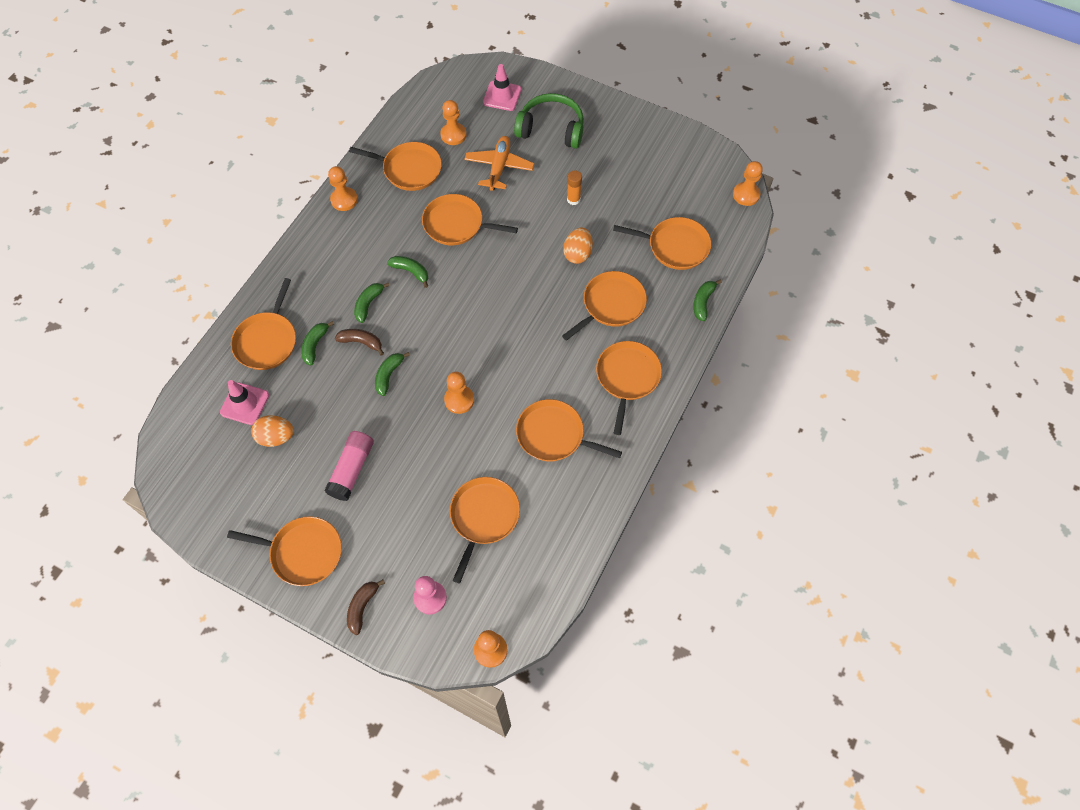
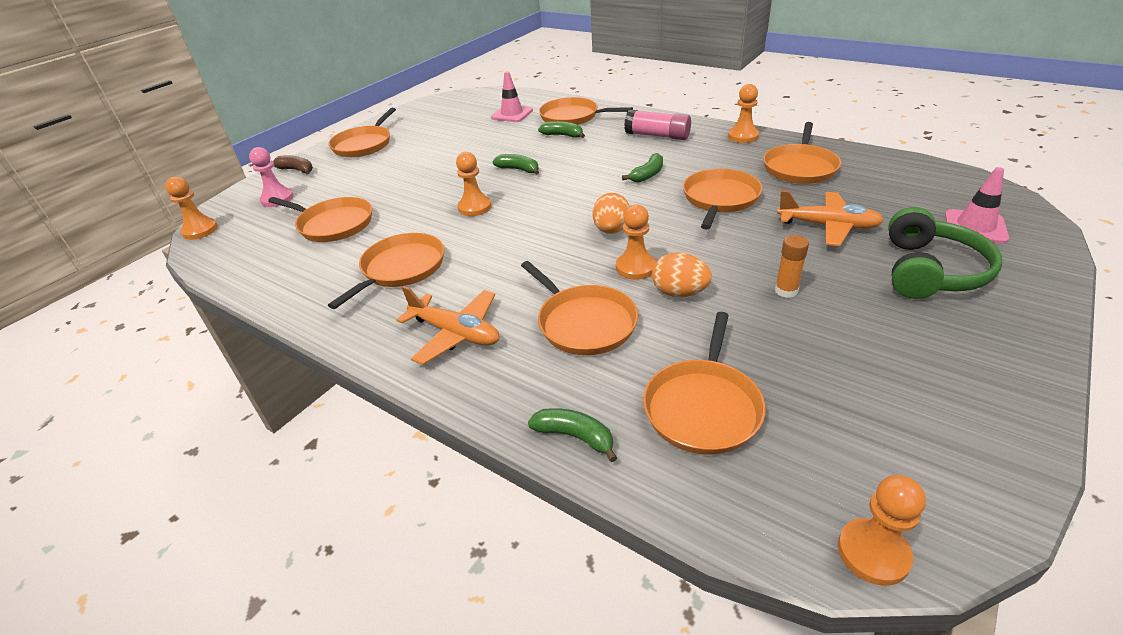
camera: 100 degrees right, 25 degrees down
orange egg [251,415,294,447] -> orange egg moved to [592,193,629,234]
pink glue stick [324,431,374,501] -> pink glue stick moved to [624,110,691,140]
brown banana [335,329,384,356] -> none
green banana [354,283,389,323] -> none
orange pawn [440,100,466,145] -> orange pawn moved to [616,204,656,280]
orange pan [596,341,662,435] -> orange plane [397,286,499,365]

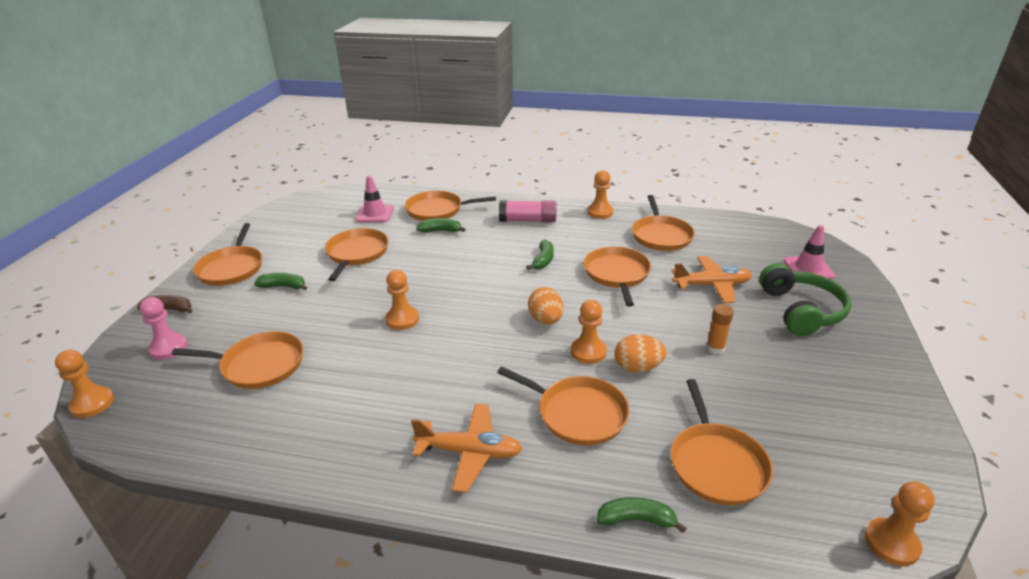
camera: 25 degrees left, 5 degrees down
orange pan [328,233,444,309] -> orange pan moved to [325,228,389,281]
green banana [492,154,539,175] -> green banana moved to [254,272,307,290]

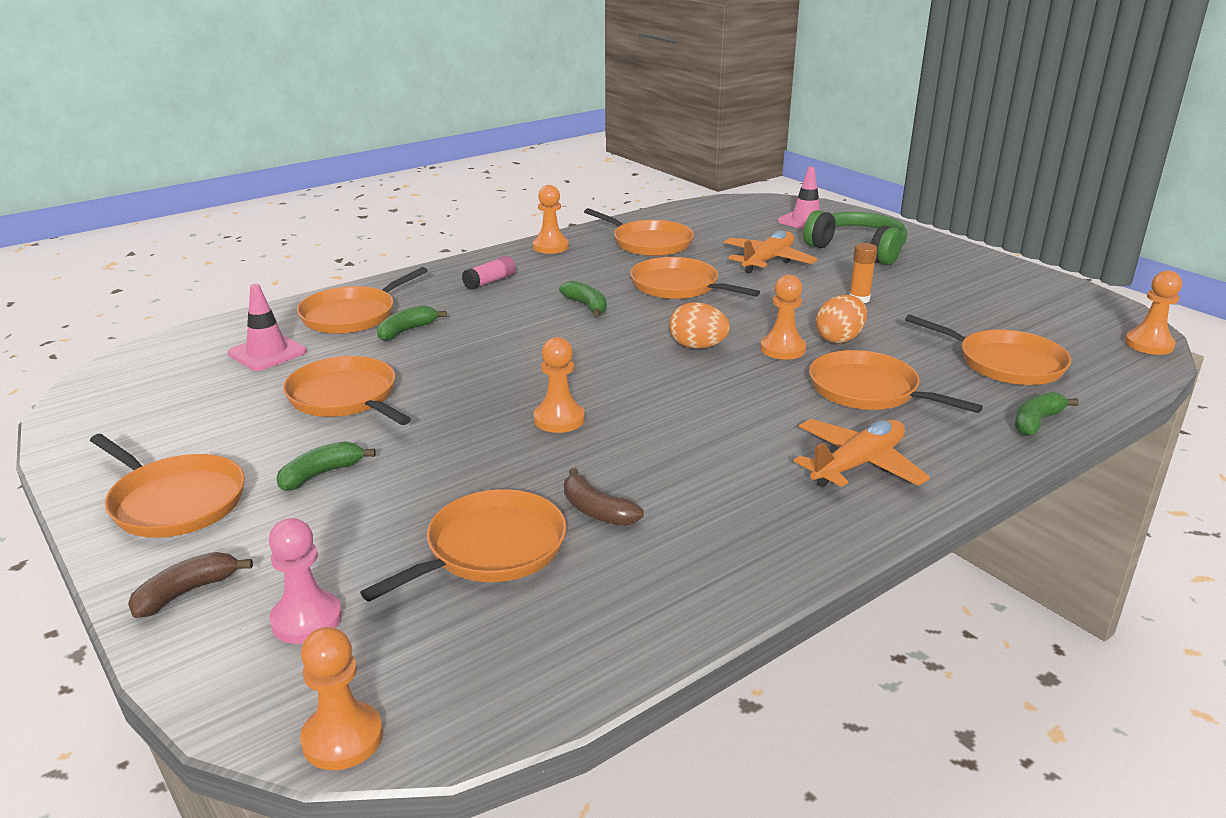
camera: 50 degrees left, 5 degrees down
orange pan [497,367,630,445] -> orange pan turned 120 degrees counterclockwise [809,350,983,413]
pink glue stick [499,200,556,222] -> pink glue stick [462,256,516,290], size x0.64
none -> brown banana [564,468,644,526]

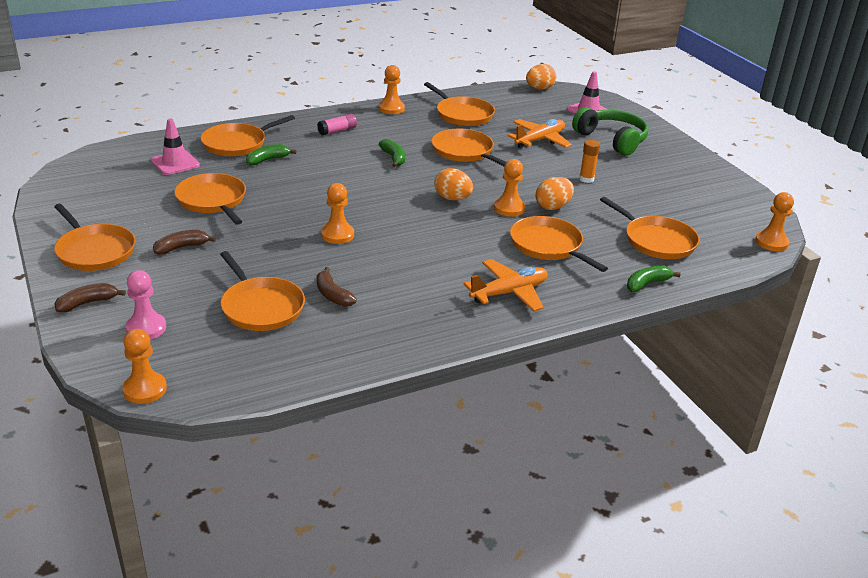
camera: 10 degrees right, 5 degrees up
green banana [276,441,376,491] -> brown banana [153,230,216,255]
orange pan [360,489,566,602] -> orange pan turned 90 degrees clockwise [220,251,305,331]
none -> orange egg [526,64,557,90]

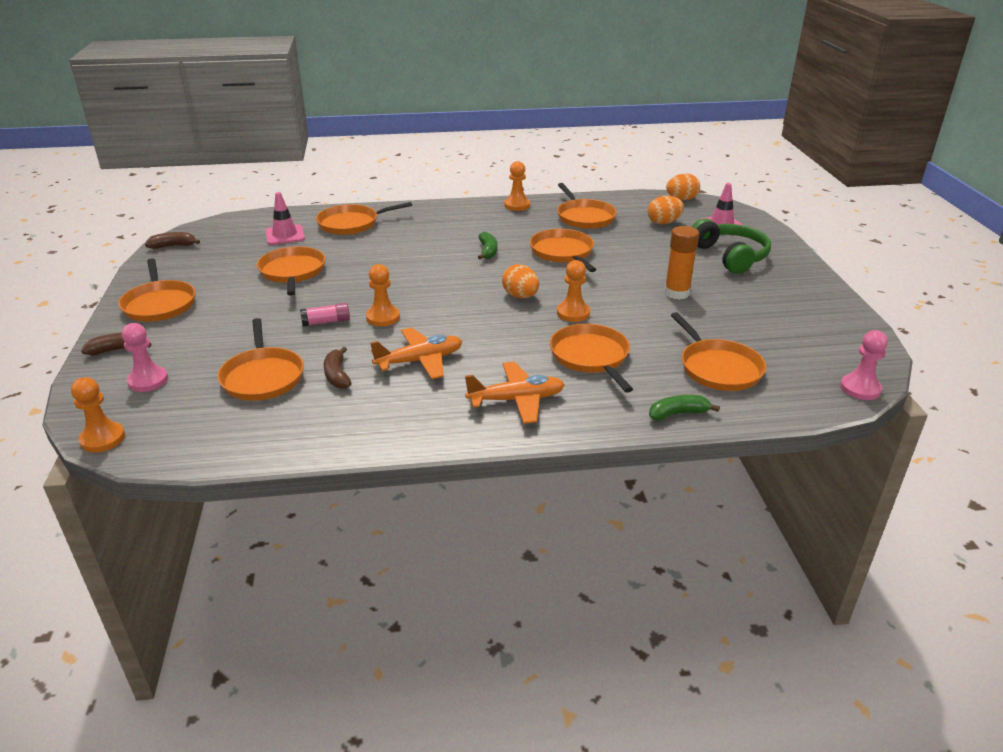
camera: 20 degrees right, 0 degrees up
brown banana [153,230,216,255] -> brown banana moved to [145,232,200,249]
green banana [246,144,297,165] -> none
pink glue stick [317,114,357,135] -> pink glue stick moved to [300,303,350,327]
orange plane [507,119,572,148] -> orange plane moved to [370,327,462,379]
orange egg [536,177,574,210] -> orange egg moved to [648,196,684,224]
orange glue stick [579,140,600,183] -> orange glue stick [664,226,699,300], size x1.55
orange pawn [755,192,794,251] -> pink pawn [840,330,888,400]

